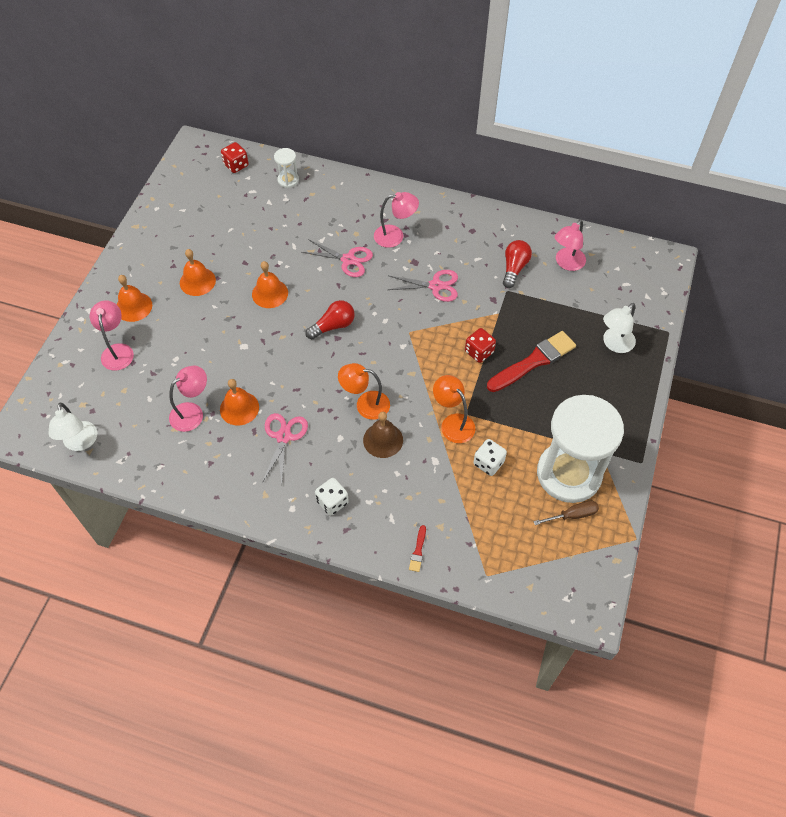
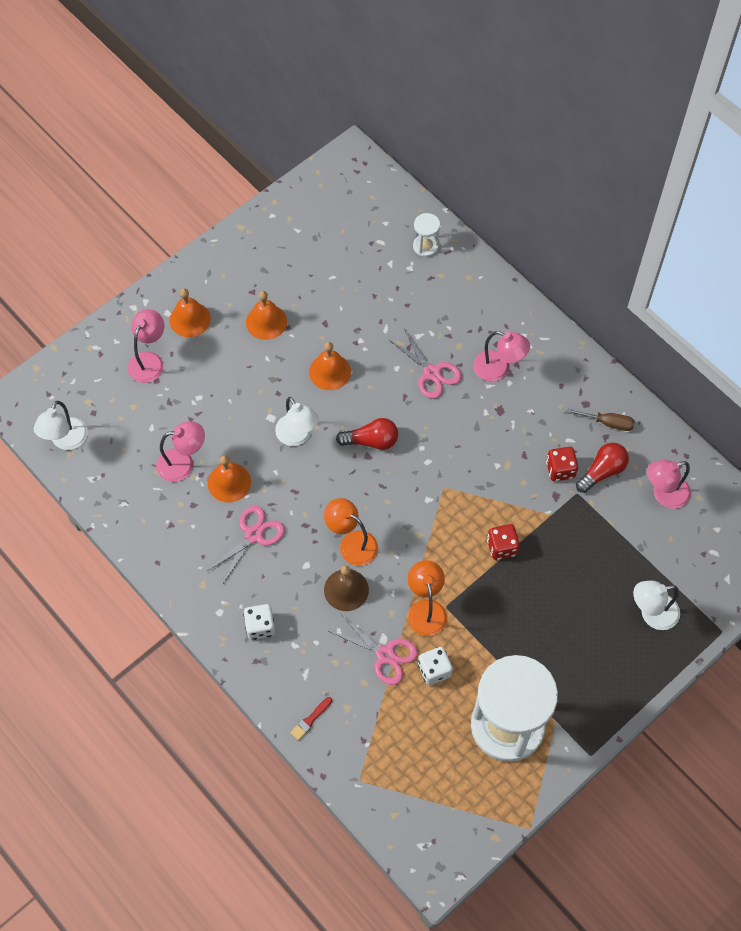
camera: 30 degrees right, 5 degrees up
red dice [221,142,249,173] -> red dice moved to [546,447,578,481]
pink scissors [388,270,458,302] -> pink scissors moved to [329,613,418,685]
red brush [487,331,576,392] -> none
brown screwdriver [533,501,599,525] -> brown screwdriver moved to [566,408,635,431]
none -> white lamp [275,397,319,446]

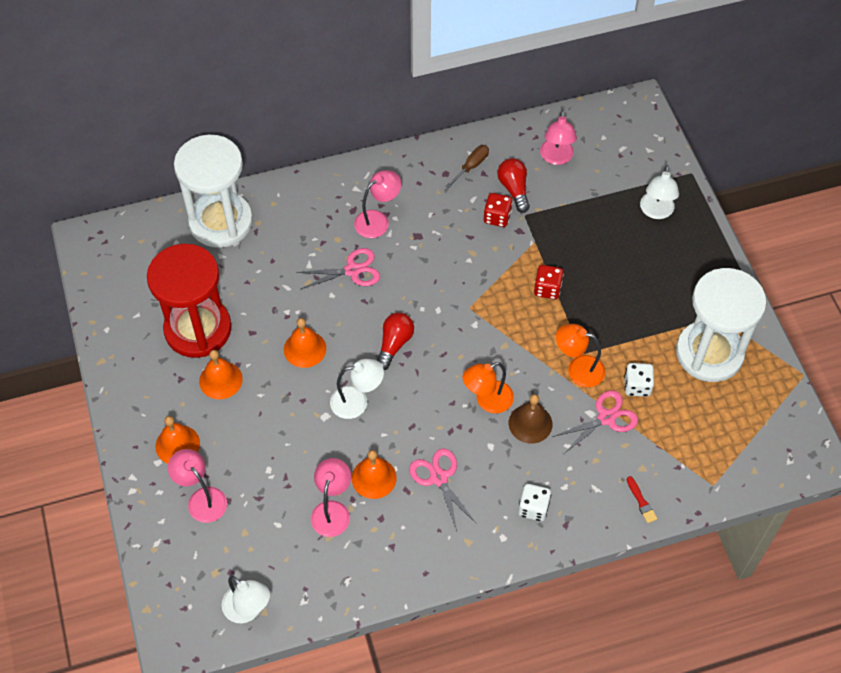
camera: 65 degrees left, 5 degrees down
white hourglass [413,213,440,257] -> white hourglass [174,135,253,248], size x2.48
none -> red hourglass [147,244,232,358]

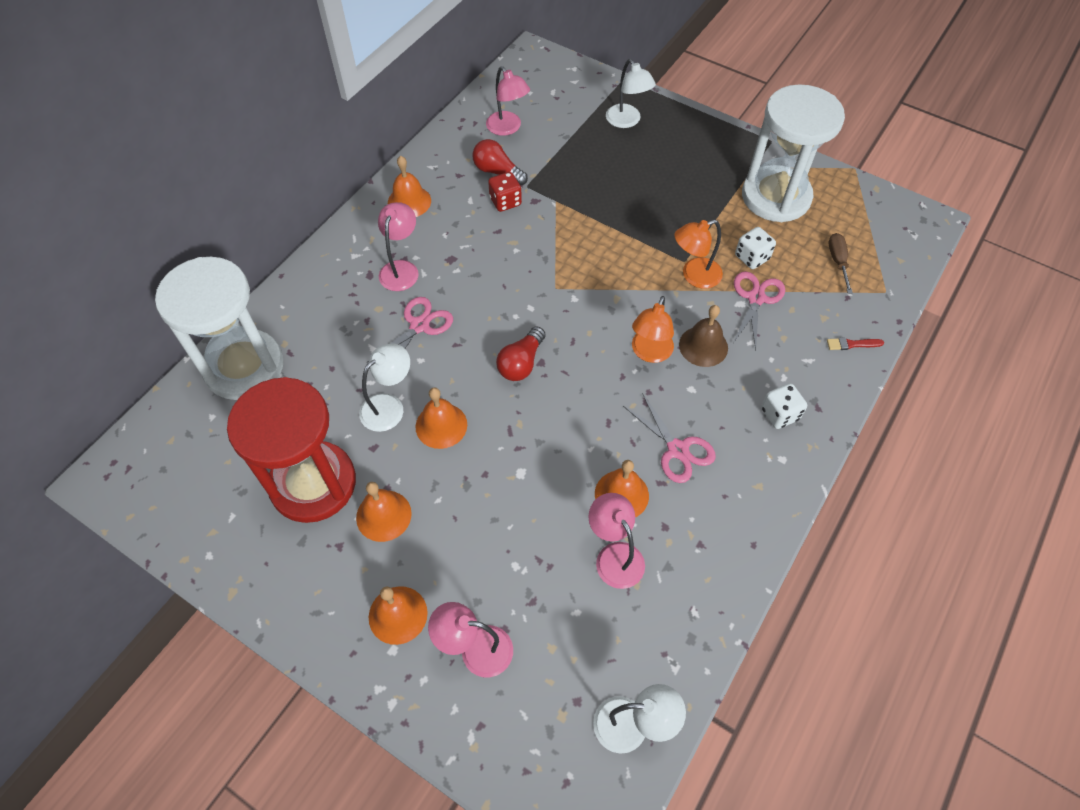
camera: 40 degrees left, 0 degrees up
white lamp [330,359,384,419] -> white lamp moved to [359,343,410,432]
red light bulb [377,313,414,370] -> red light bulb turned 135 degrees counterclockwise [496,326,546,381]
pink scissors [409,449,477,531] -> pink scissors turned 150 degrees counterclockwise [623,393,716,483]
brown screwdriver [446,145,489,188] -> brown screwdriver moved to [828,233,853,294]
red dice [534,265,564,299] -> none
red brush [626,476,658,523] -> red brush turned 150 degrees clockwise [827,337,884,350]
none -> orange bell [388,156,431,217]

